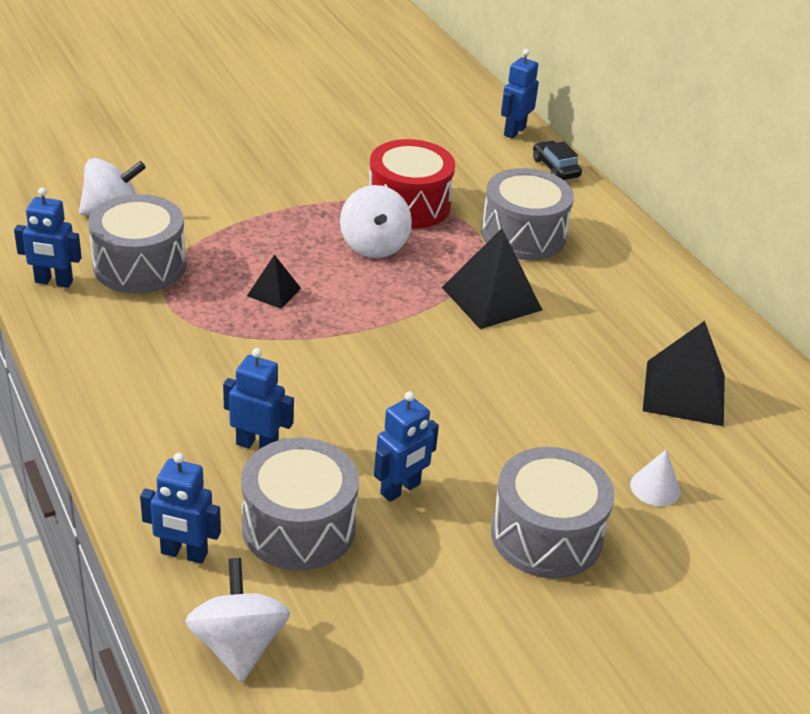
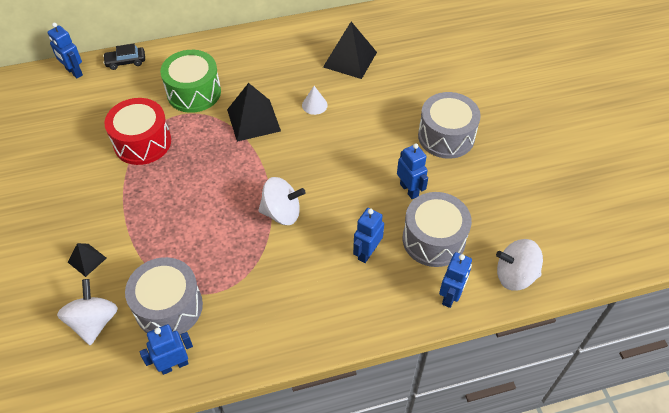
camera: 75 degrees left, 15 degrees up
blue robot [14,188,82,288] -> blue robot turned 135 degrees counterclockwise [140,324,193,375]
black pyramid [247,255,301,309] -> black pyramid moved to [68,243,107,277]
white spinning top [340,185,412,258] -> white spinning top moved to [258,177,306,225]
grey drum [481,168,574,260] -> green drum [160,50,221,113]
white cone [630,450,680,506] -> white cone moved to [302,86,328,115]

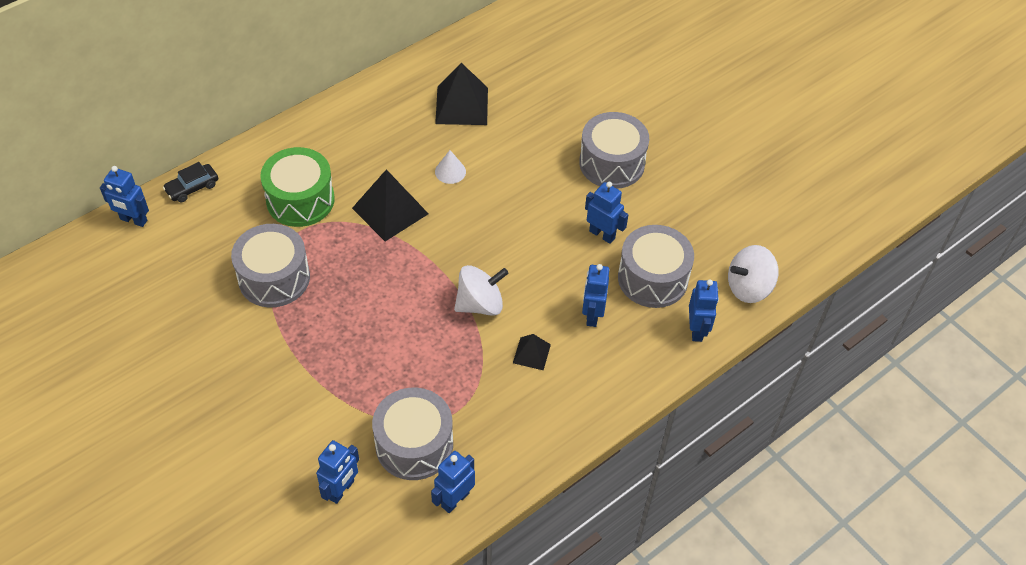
camera: 25 degrees left, 0 degrees up
white spinning top [57,279,118,345] -> blue robot [316,440,359,504]
black pyramid [68,243,107,277] -> black pyramid moved to [513,334,551,370]
red drum [104,98,171,165] -> grey drum [231,224,310,308]

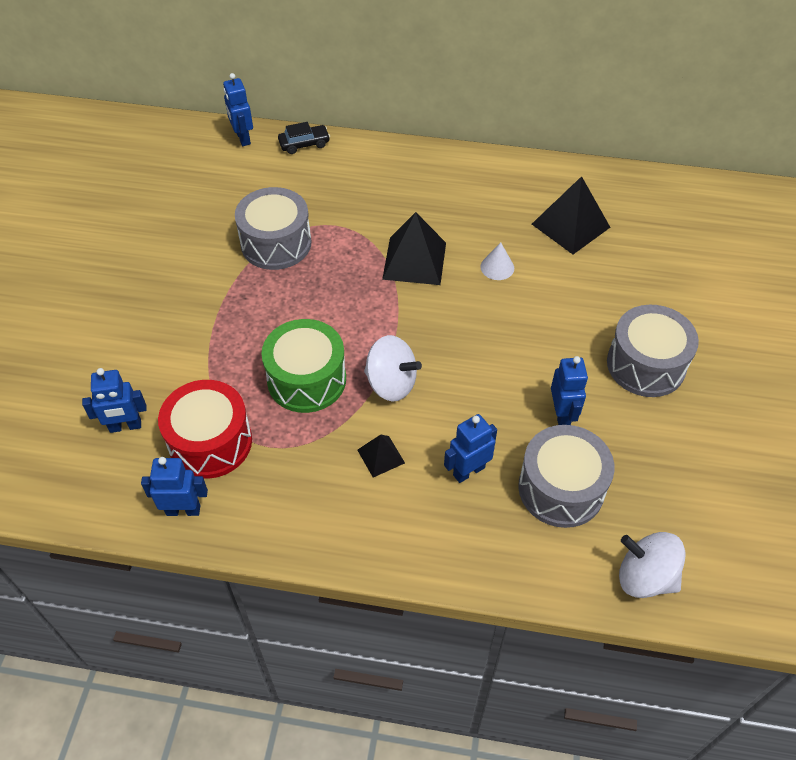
camera: 50 degrees right, 0 degrees up
black car [163,162,218,202] -> black car turned 150 degrees clockwise [278,122,330,154]
green drum [260,147,335,227] -> green drum moved to [261,319,346,413]
grey drum [372,388,453,480] -> red drum [158,380,252,479]
blue robot [689,279,719,342] -> none

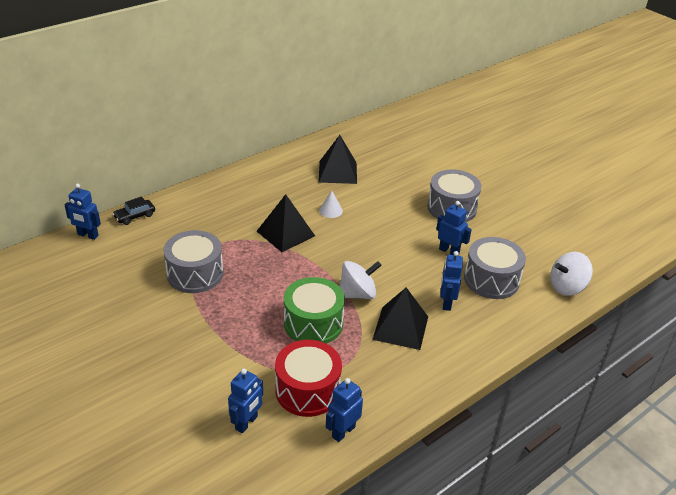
camera: 50 degrees left, 15 degrees down
black car [278,122,330,154] -> black car turned 150 degrees counterclockwise [112,197,155,225]
black pyramid [357,434,405,478] -> black pyramid [372,287,428,350], size x1.88

